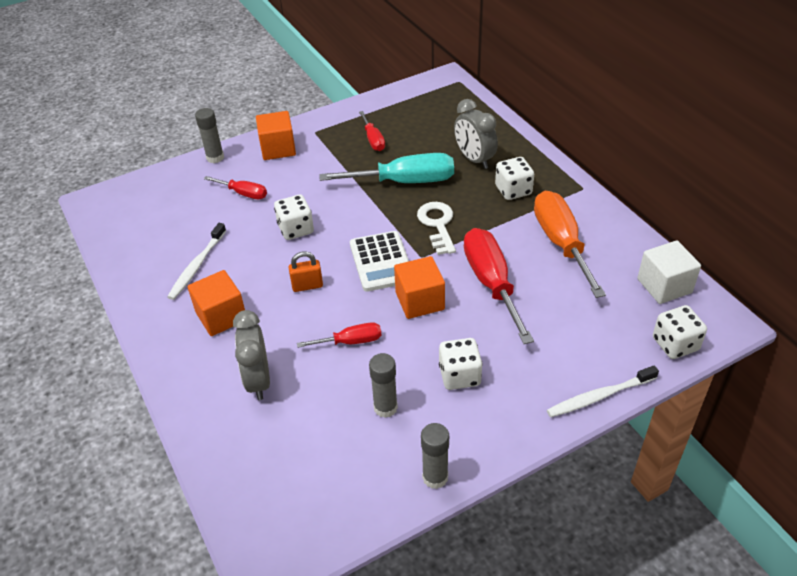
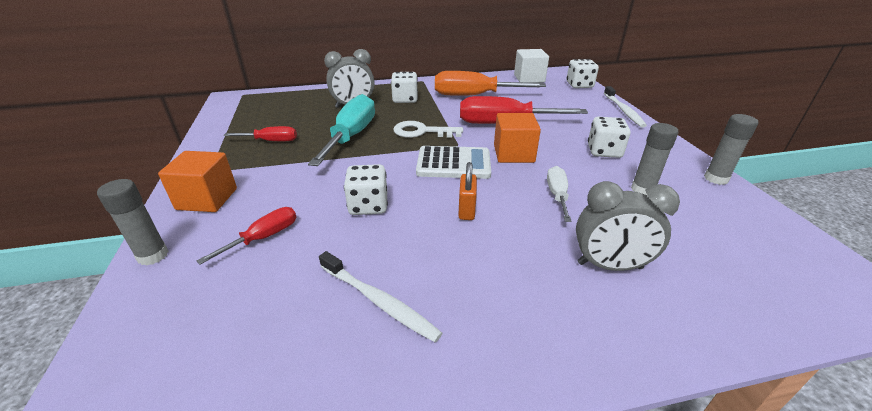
camera: 75 degrees left, 10 degrees down
orange cube [188,270,245,336] -> none
red screwdriver [297,322,382,348] -> white screwdriver [547,166,572,222]

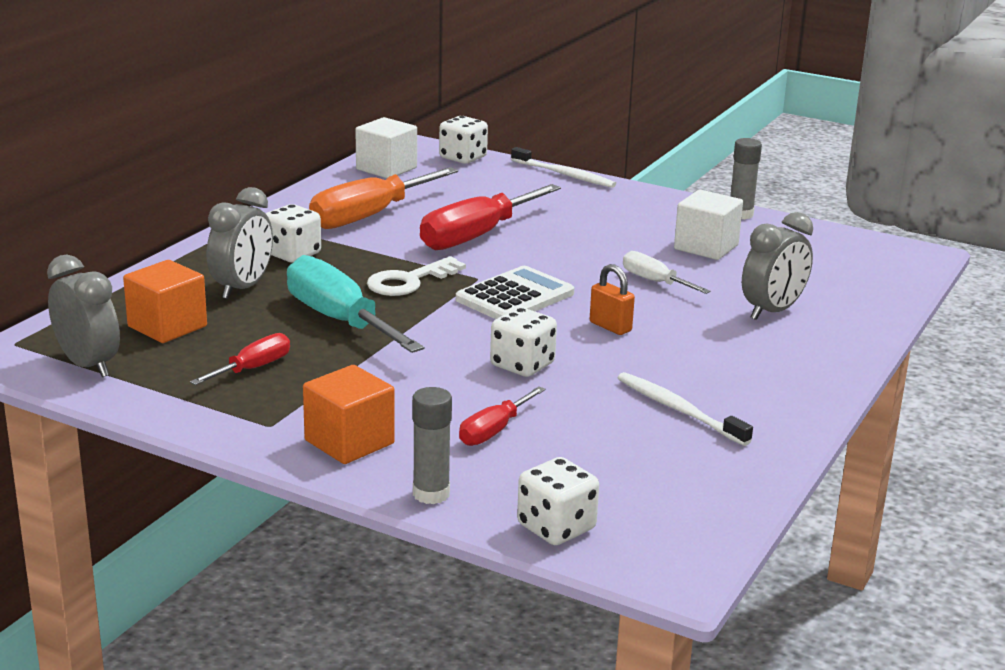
camera: 50 degrees left, 10 degrees down
red screwdriver [197,207,296,265] -> red screwdriver turned 135 degrees counterclockwise [459,386,546,446]
white toothbrush [319,251,443,342] -> white toothbrush turned 120 degrees counterclockwise [618,372,753,446]
orange cube [494,113,541,163] -> orange cube moved to [123,260,207,343]
white dice [588,117,631,158] -> white dice moved to [517,457,599,545]
grey glue stick [631,123,679,196] -> white cube [674,190,743,260]
none -> grey clock [47,255,120,377]

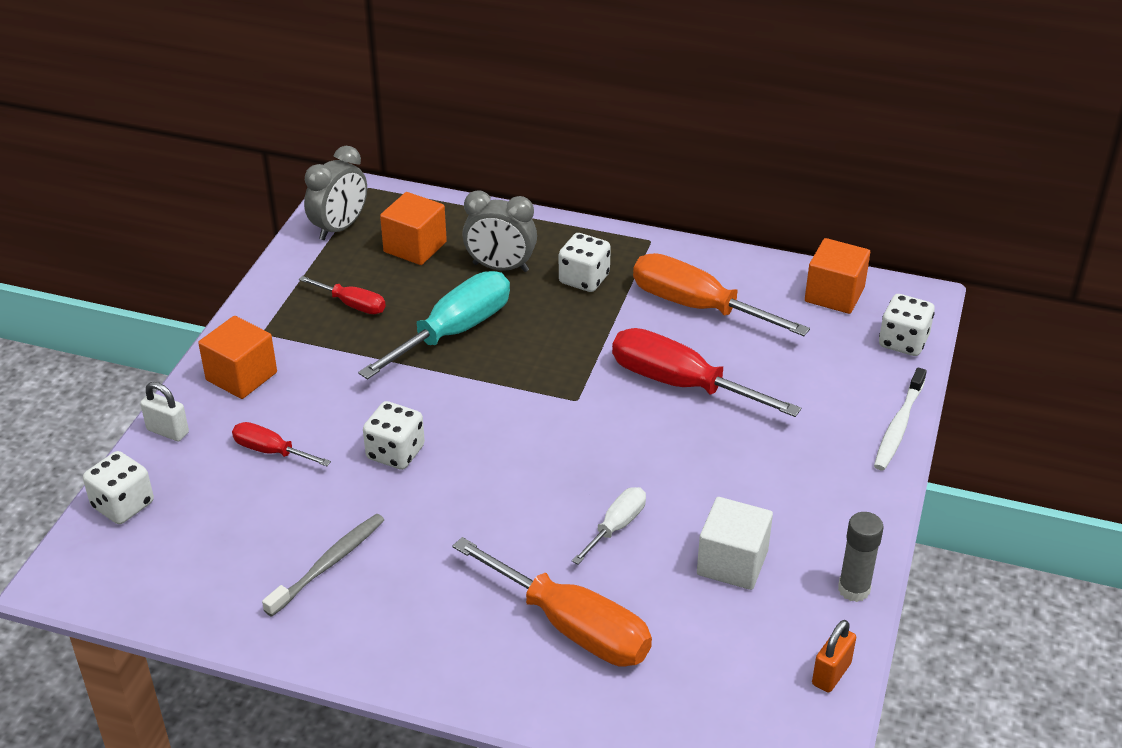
camera: 80 degrees right, 15 degrees up
white cube [355,117,417,178] -> orange cube [805,238,870,314]
white key [367,256,466,296] -> none
grey glue stick [412,387,452,504] -> white padlock [140,382,189,441]
white calculator [456,266,574,319] -> none
orange padlock [590,264,635,335] -> orange padlock moved to [812,620,856,693]
white toothbrush [618,372,753,446] -> grey toothbrush [262,514,384,617]
grey clock [742,212,813,320] -> orange screwdriver [452,537,652,667]

